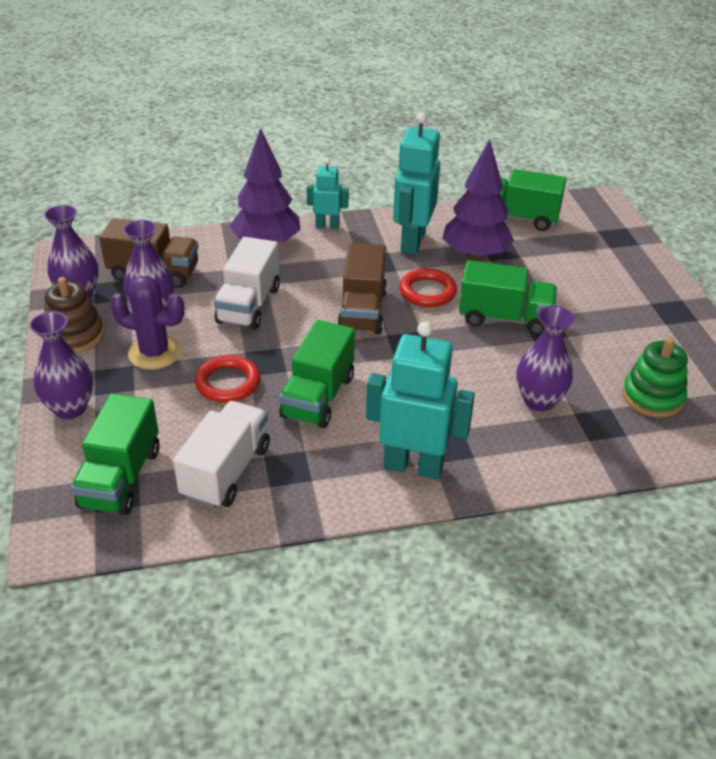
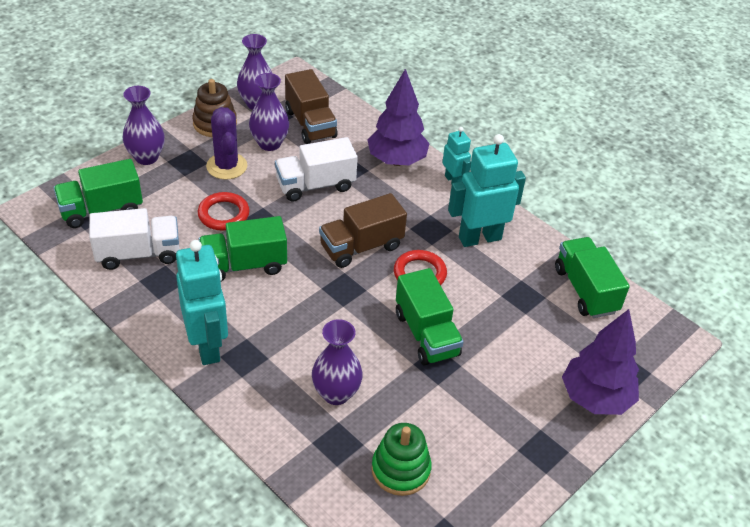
camera: 55 degrees right, 5 degrees up
purple tree [443,139,514,261] -> purple tree moved to [562,309,639,415]

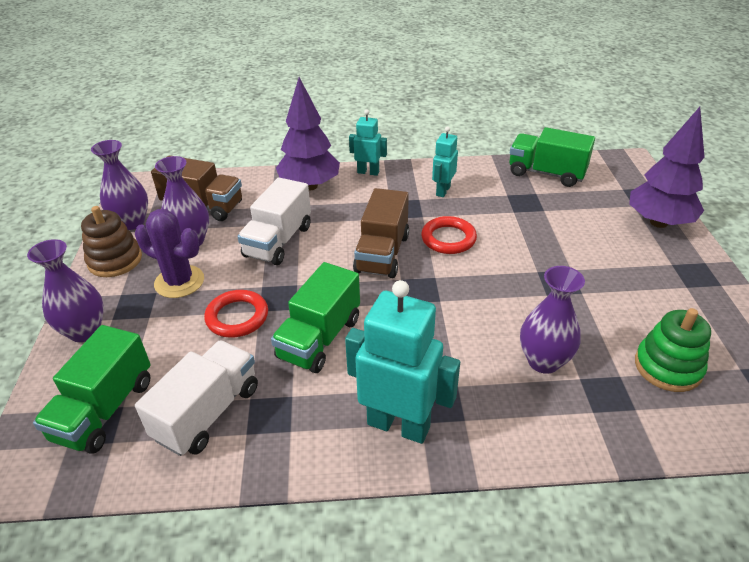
camera: 45 degrees left, 5 degrees down
green truck [396,268,464,365] -> none
turquoise robot [448,134,526,247] -> turquoise robot [432,126,458,197], size x0.55

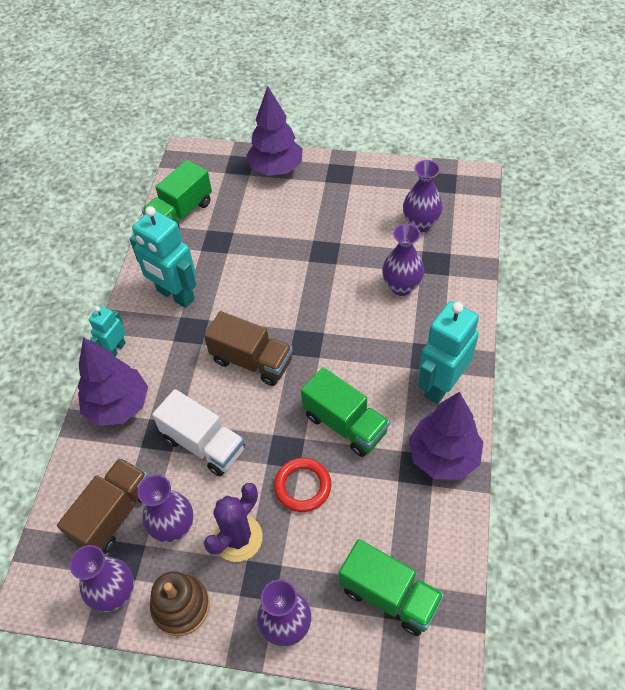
camera: 75 degrees left, 15 degrees up
white truck [135,340,258,456] -> none
red ring [421,216,477,254] -> none
turquoise robot [432,126,458,197] -> turquoise robot [130,206,196,308], size x1.82
green stacking toy [635,308,711,392] -> purple vase [403,160,443,232]
none -> purple tree [409,392,483,480]

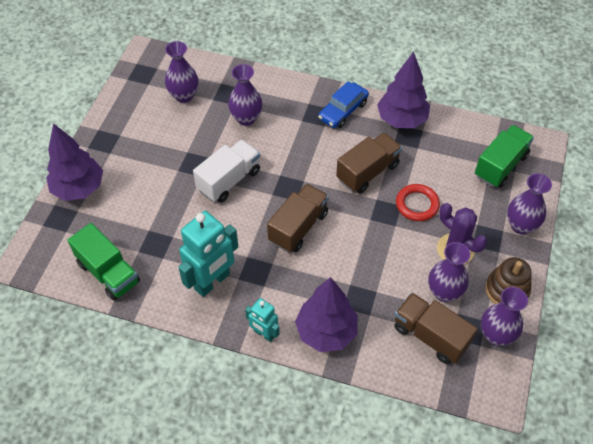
camera: 85 degrees left, 0 degrees up
white truck [152,389,245,476] -> white truck moved to [193,140,260,203]
green truck [301,367,390,457] -> brown truck [336,133,402,194]
turquoise robot [418,301,479,404] -> blue car [318,81,369,128]

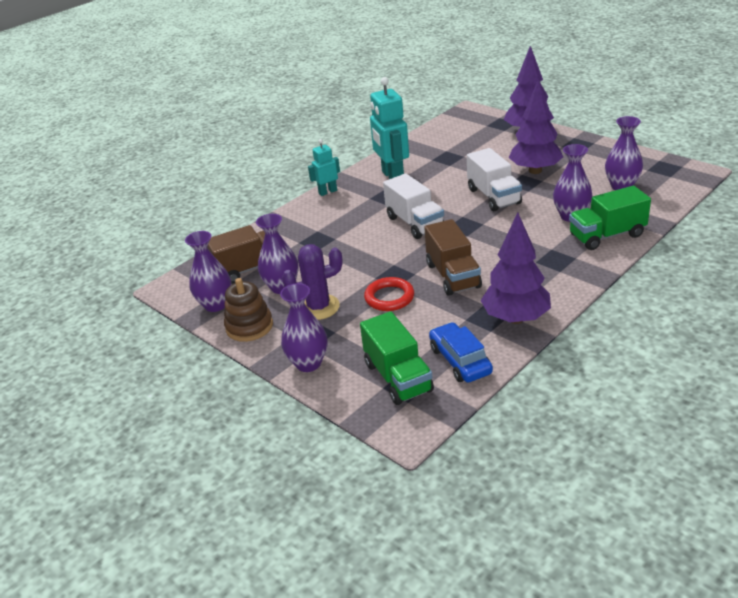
camera: 120 degrees right, 20 degrees down
green truck [68,223,140,301] -> green truck moved to [569,186,651,250]
brown truck [267,184,329,253] -> white truck [383,173,444,239]
purple tree [295,277,358,352] -> purple tree moved to [509,80,563,174]
blue car [318,81,369,128] -> blue car moved to [429,322,493,383]

